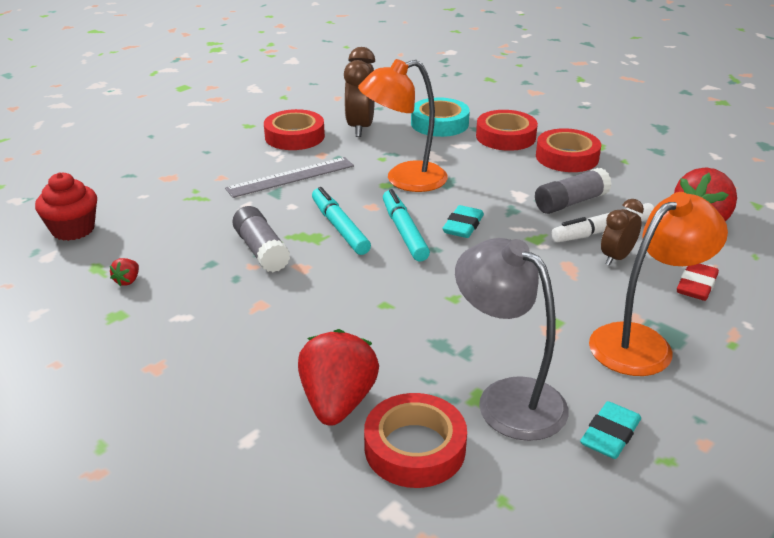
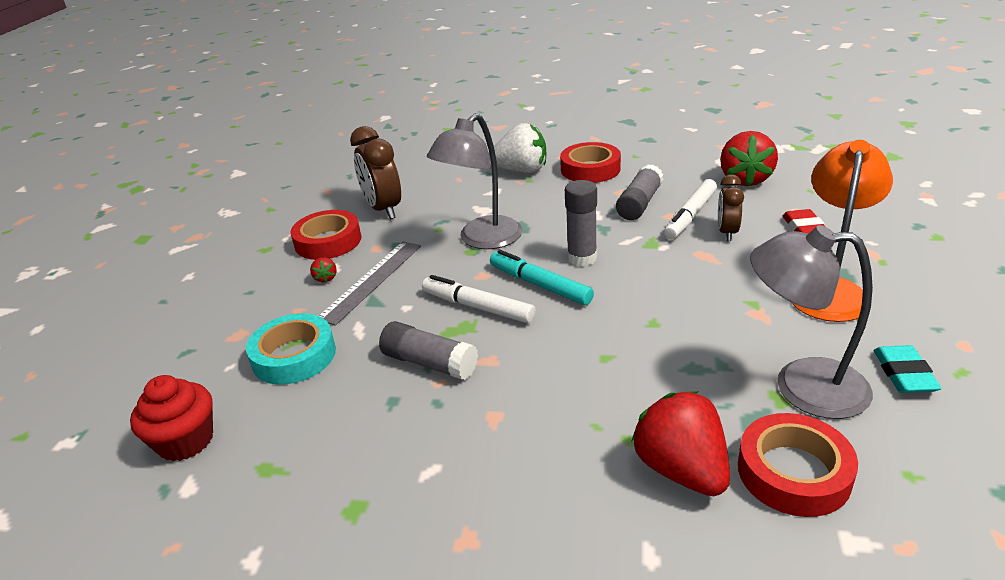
camera: 30 degrees left, 0 degrees up
red strawberry [110,258,139,286] -> red strawberry moved to [310,257,337,283]
turquoise marker [312,187,371,255] -> white marker [422,275,536,323]
orange lamp [358,59,448,192] -> grey lamp [427,113,522,249]
turquoise tape [411,98,470,137] -> turquoise tape moved to [246,313,336,385]
turquoise eraser [442,205,484,238] -> grey glue stick [565,180,597,267]
red tape [476,110,538,151] -> white strawberry [489,123,546,173]

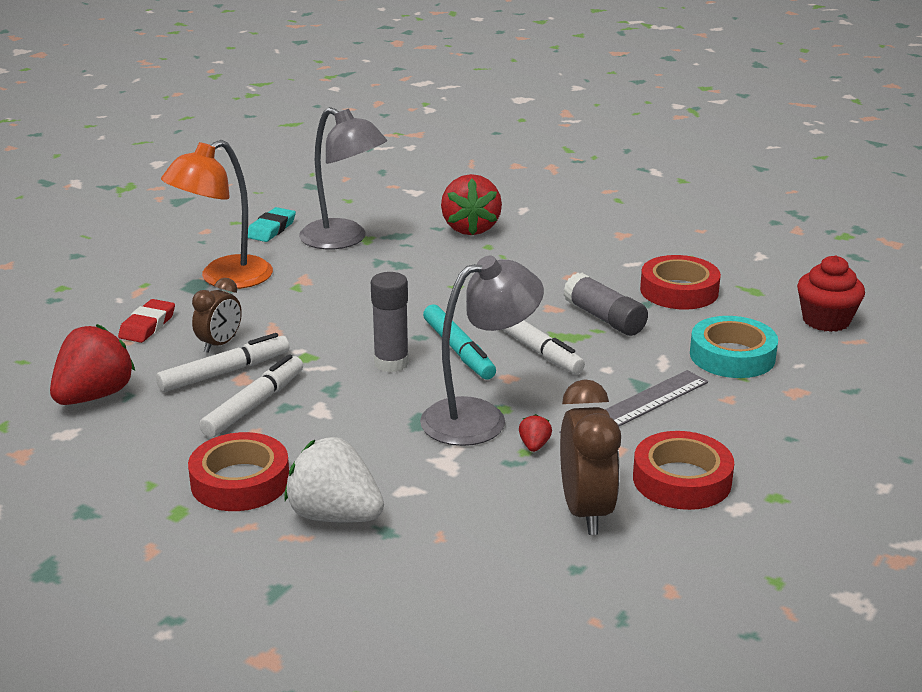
camera: 160 degrees left, 5 degrees down
red strawberry [310,257,337,283] -> red strawberry moved to [519,414,552,452]
grey glue stick [616,164,663,220] -> white marker [199,354,303,438]
red tape [738,413,858,517] -> red tape moved to [640,255,721,310]

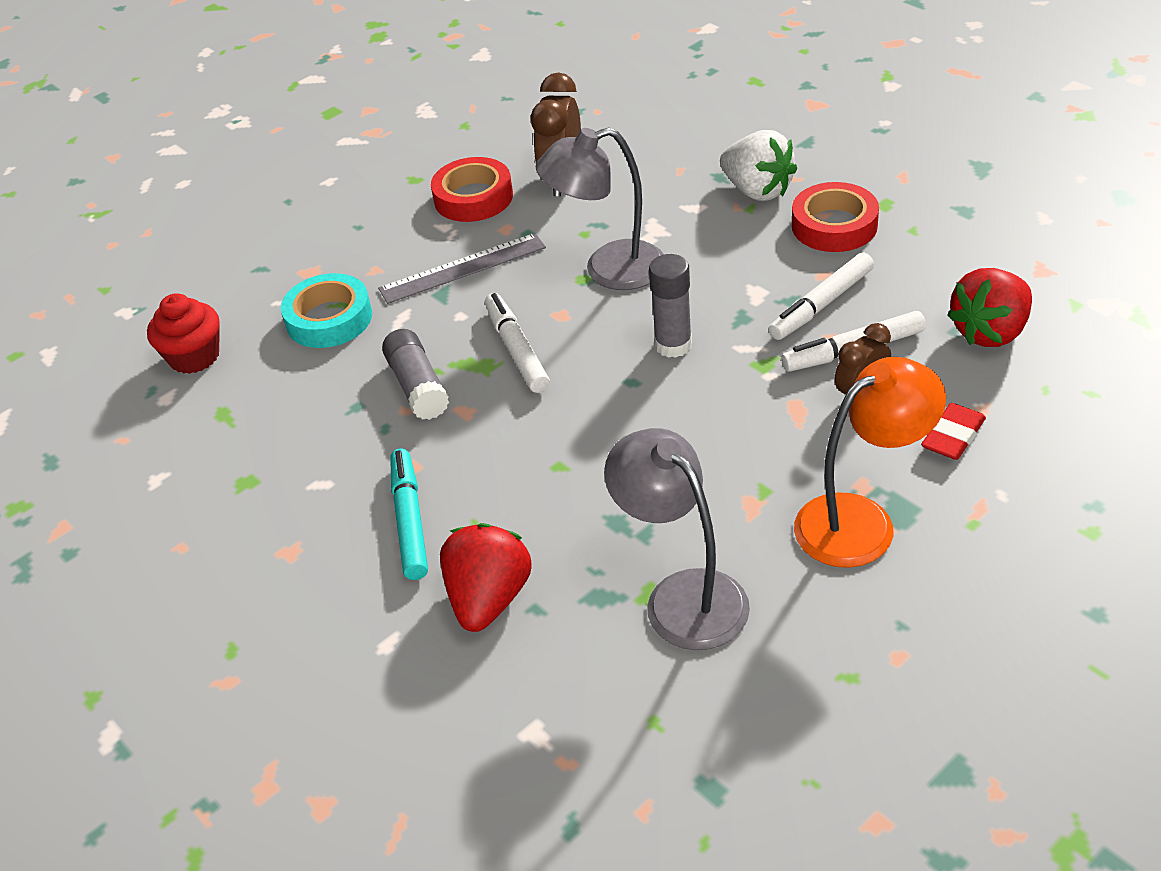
camera: 160 degrees left, 15 degrees up
turquoise eraser [248,207,296,242] -> none
turquoise marker [423,305,496,380] -> turquoise marker moved to [390,449,428,580]
red strawberry [519,414,552,452] -> none
red tape [640,255,721,310] -> none

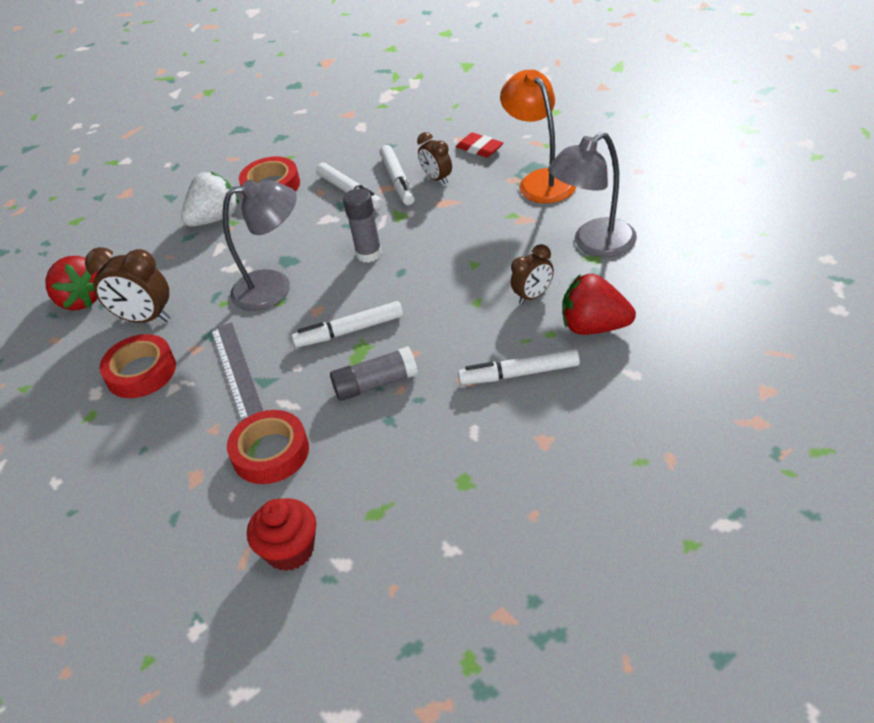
camera: 85 degrees left, 0 degrees up
turquoise tape [281,273,372,348] -> red tape [227,410,309,484]
turquoise marker [390,449,428,580] -> white marker [458,348,580,385]
grey lamp [536,128,664,290] -> grey lamp turned 90 degrees counterclockwise [223,180,297,311]
red strawberry [947,268,1032,347] -> red strawberry moved to [46,256,99,310]
none -> brown clock [511,244,554,305]

